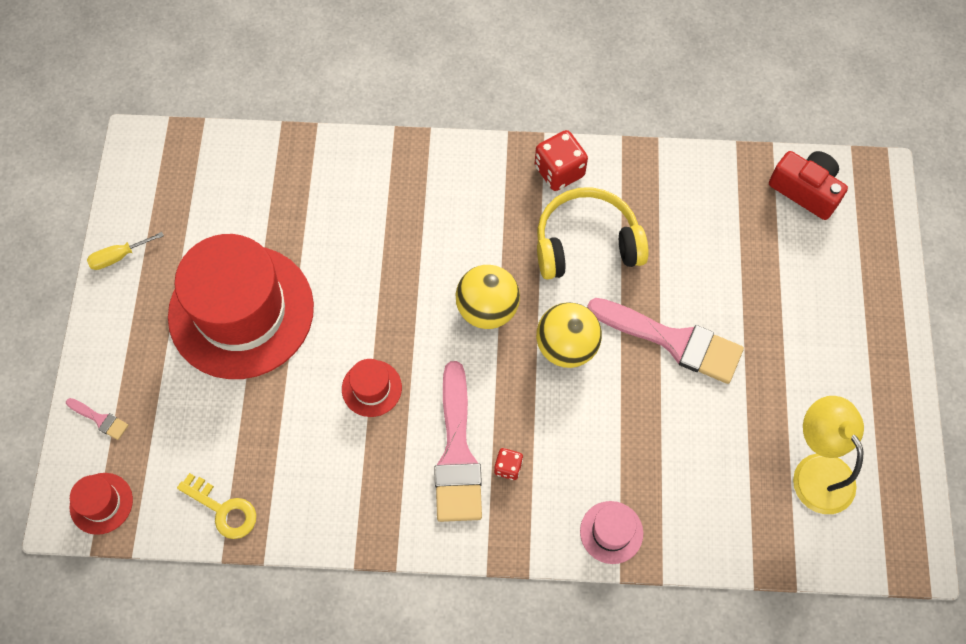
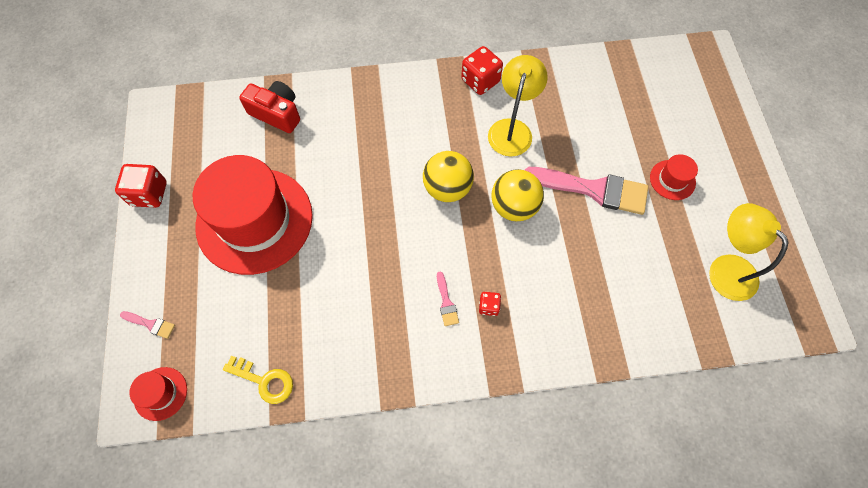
camera: 10 degrees left, 0 degrees up
yellow screwdriver [87,232,164,270] -> red dice [115,164,167,208]
red hat [342,359,402,417] -> red hat moved to [650,154,698,200]
pink brush [434,361,482,522] -> pink brush [437,271,459,326], size x0.43
yellow headphones [537,187,648,280] -> yellow lamp [488,55,548,157]
pink hat [580,501,643,564] -> none
red camera [769,151,848,220] -> red camera moved to [239,81,300,133]

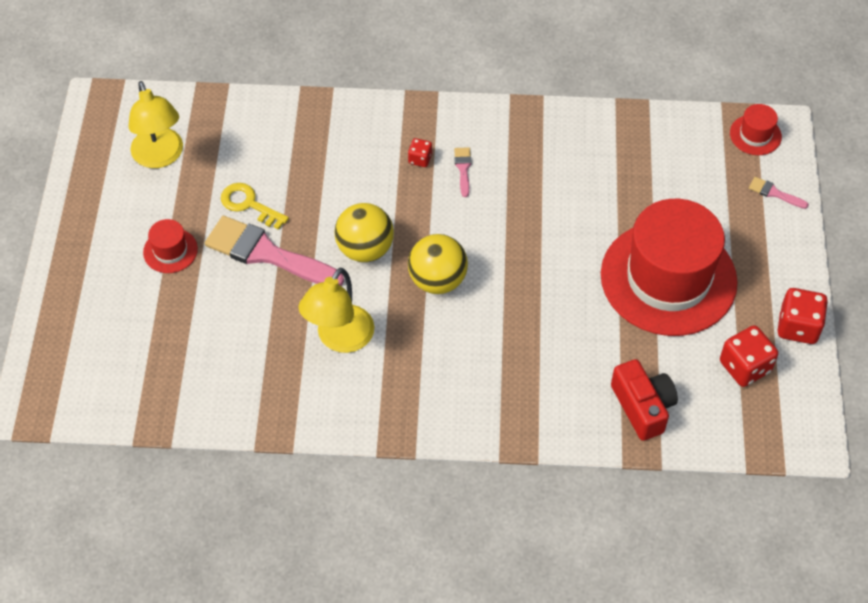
camera: 170 degrees left, 10 degrees down
yellow key [223,356,293,404] -> yellow key moved to [221,183,289,230]
red camera [239,81,300,133] -> red camera turned 150 degrees counterclockwise [611,359,678,441]
red dice [461,46,503,95] -> red dice moved to [720,325,778,387]

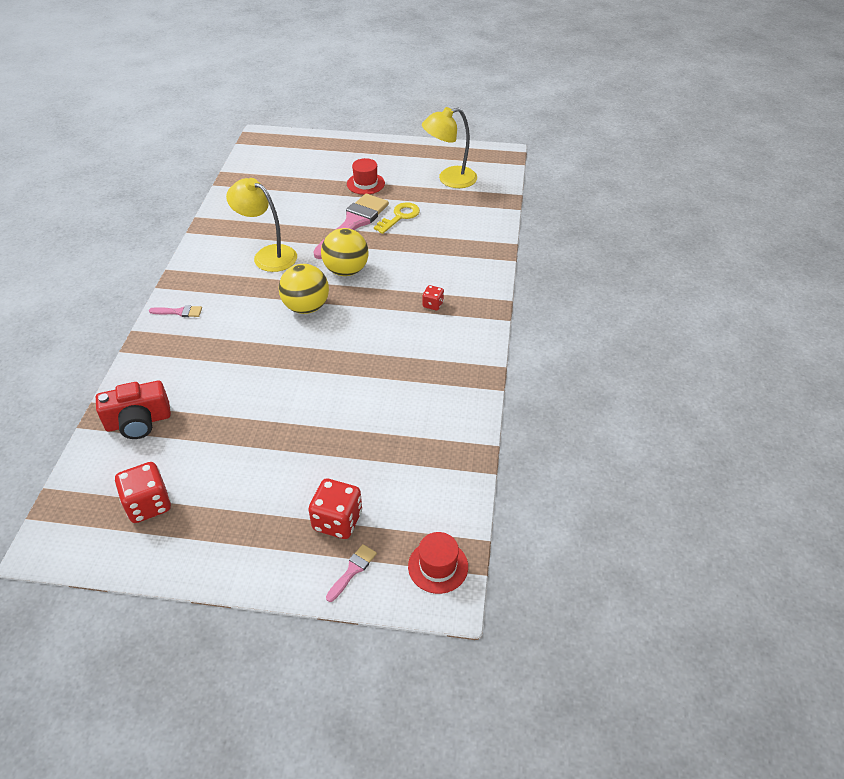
camera: 95 degrees right, 10 degrees down
pink brush [454,147,472,197] -> pink brush moved to [149,305,202,317]
red hat [601,199,738,336] -> none
red dice [778,288,828,344] -> red dice moved to [308,479,362,539]

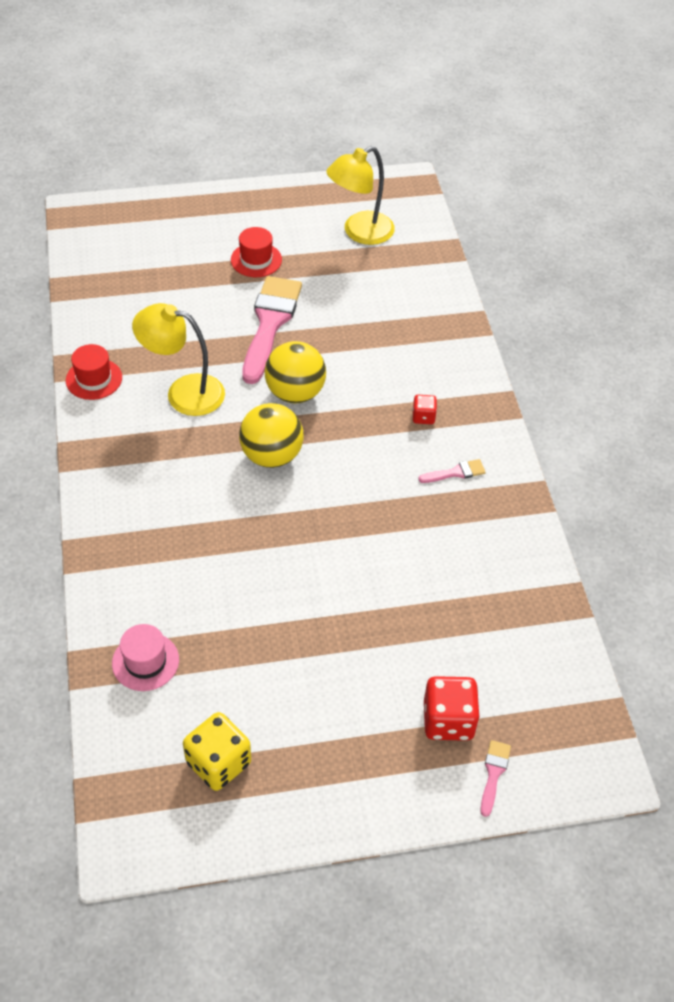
camera: 20 degrees left, 5 degrees up
red camera [96,381,171,439] -> pink hat [112,624,179,691]
red dice [115,462,171,523] -> yellow dice [183,712,251,791]
pink brush [149,305,202,317] -> pink brush moved to [418,459,486,483]
yellow key [374,202,420,234] -> none
red hat [408,532,468,594] -> red hat moved to [66,344,122,400]

